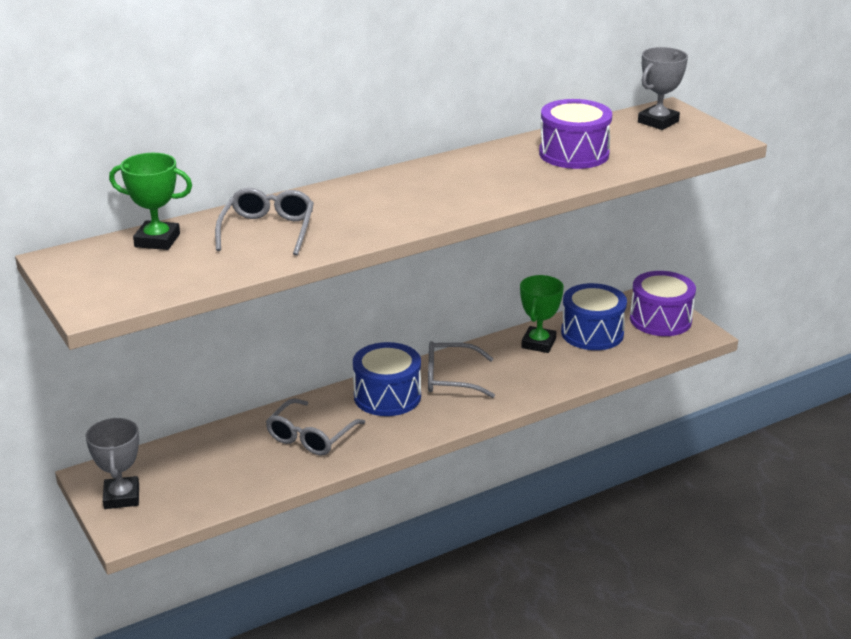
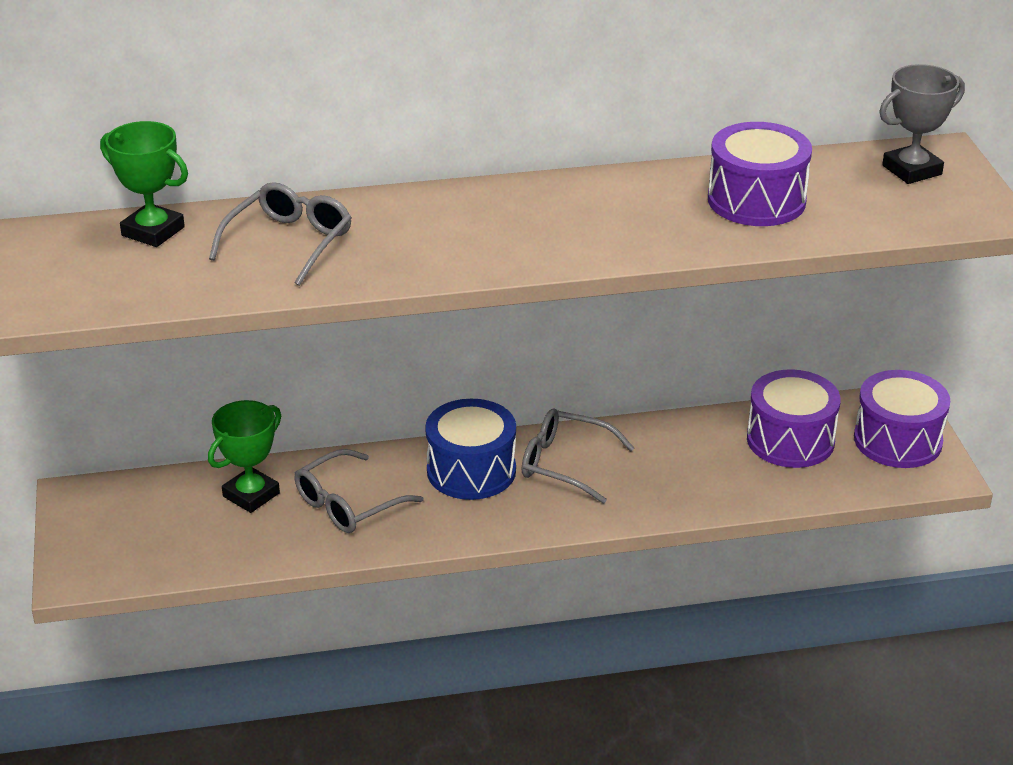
camera: 20 degrees right, 5 degrees up
grey trophy [86,418,139,509] -> none
green trophy [520,275,564,353] -> green trophy moved to [208,400,281,513]
blue drum [561,283,627,350] -> purple drum [747,369,841,468]

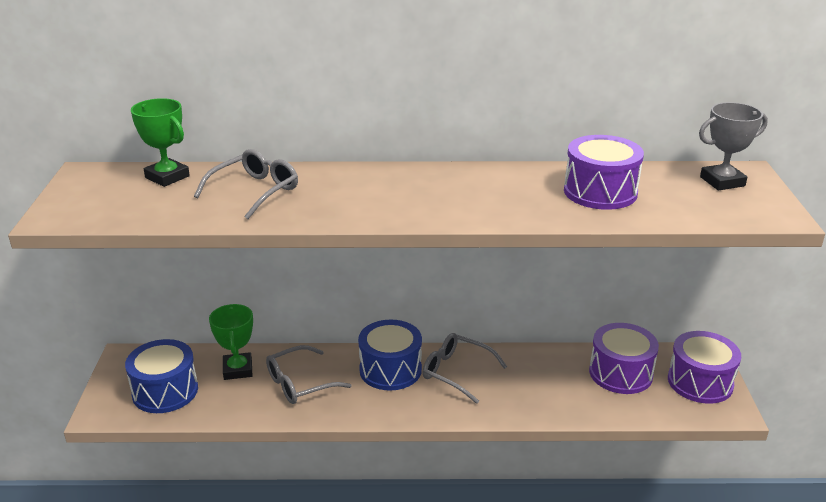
camera: 10 degrees right, 5 degrees down
green trophy [208,400,281,513] -> green trophy turned 60 degrees counterclockwise [209,304,253,380]
none -> blue drum [125,339,198,413]

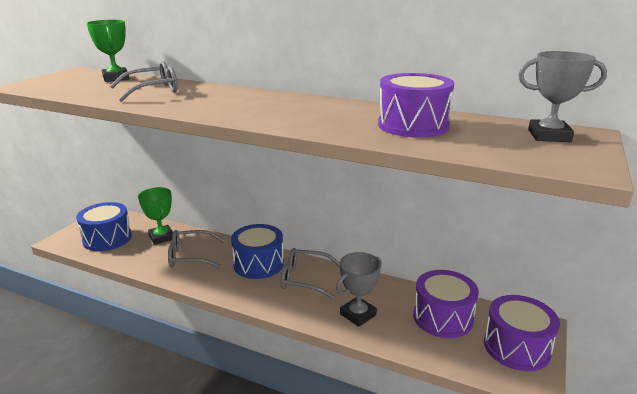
camera: 25 degrees right, 5 degrees down
green trophy [209,304,253,380] -> green trophy turned 45 degrees counterclockwise [138,187,173,245]
grey glasses [423,333,507,404] -> grey glasses turned 45 degrees counterclockwise [281,248,340,299]
none -> grey trophy [336,252,382,327]

